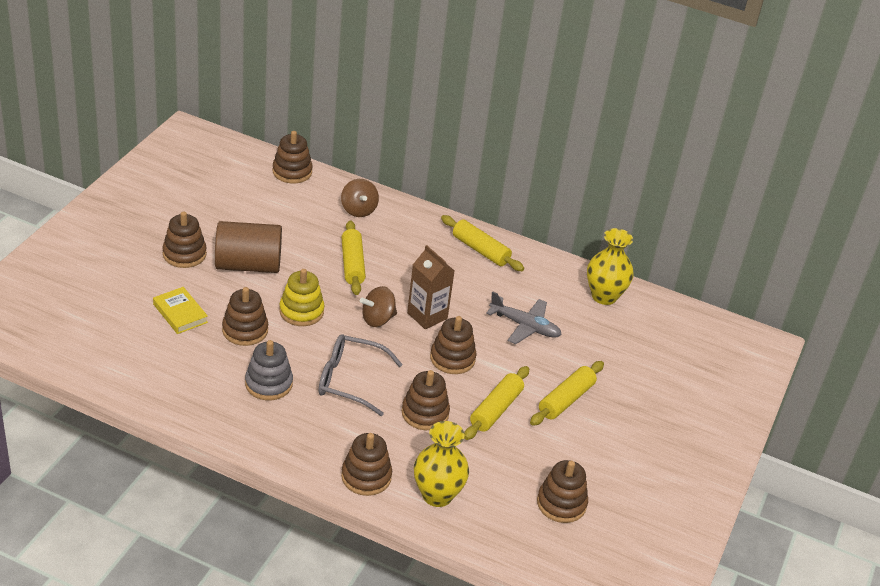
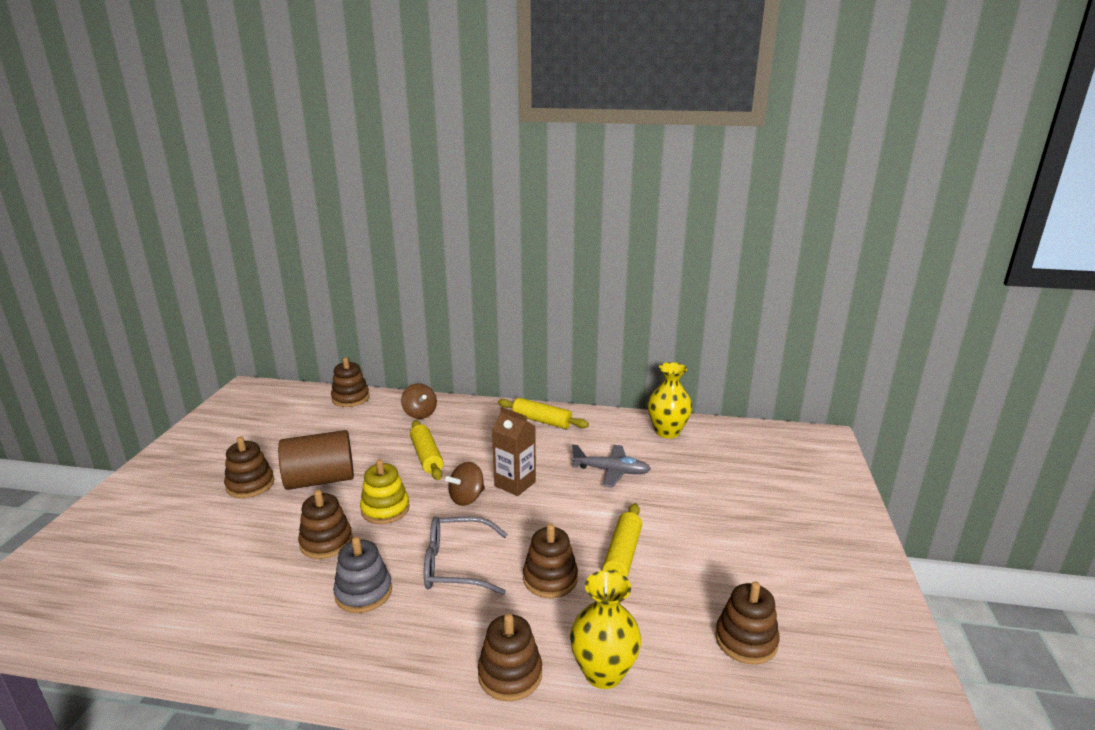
camera: 10 degrees left, 15 degrees down
yellow book [153,287,208,334] -> none
brown stacking toy [430,316,476,374] -> none
yellow rolling pin [530,361,604,426] -> none

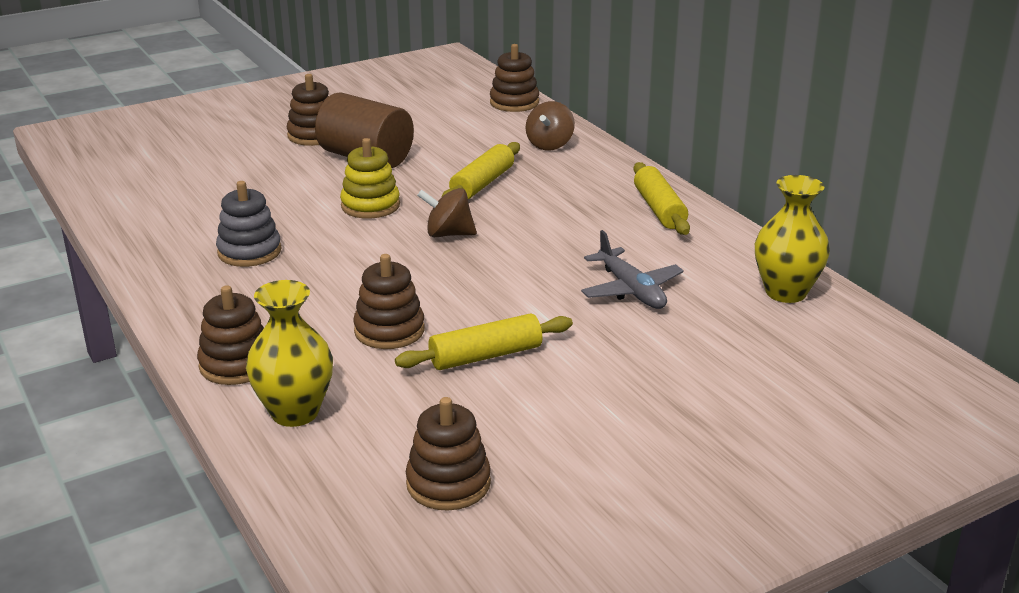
camera: 50 degrees right, 5 degrees up
brown stacking toy [298,490,353,559] -> none
grey glasses [424,516,508,595] -> none
brown carton [492,407,536,496] -> none

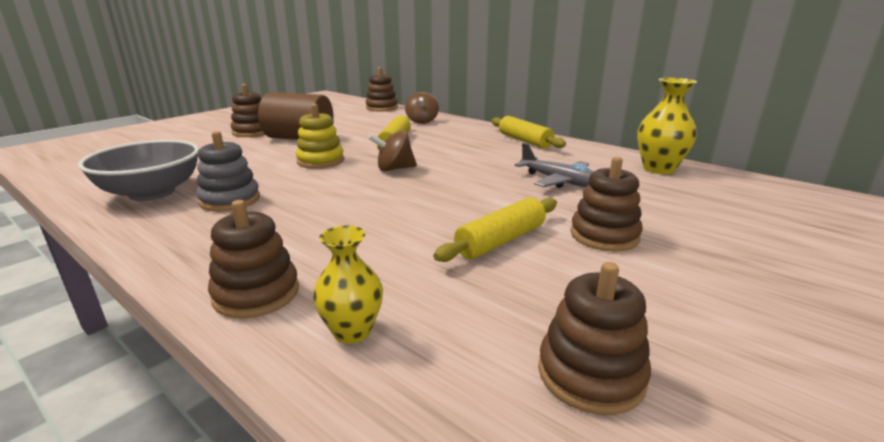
camera: 20 degrees left, 5 degrees down
yellow vase [246,280,333,427] -> yellow vase [313,226,383,344], size x0.66
brown stacking toy [353,254,425,349] -> brown stacking toy moved to [571,157,643,252]
none -> grey bowl [78,140,199,201]

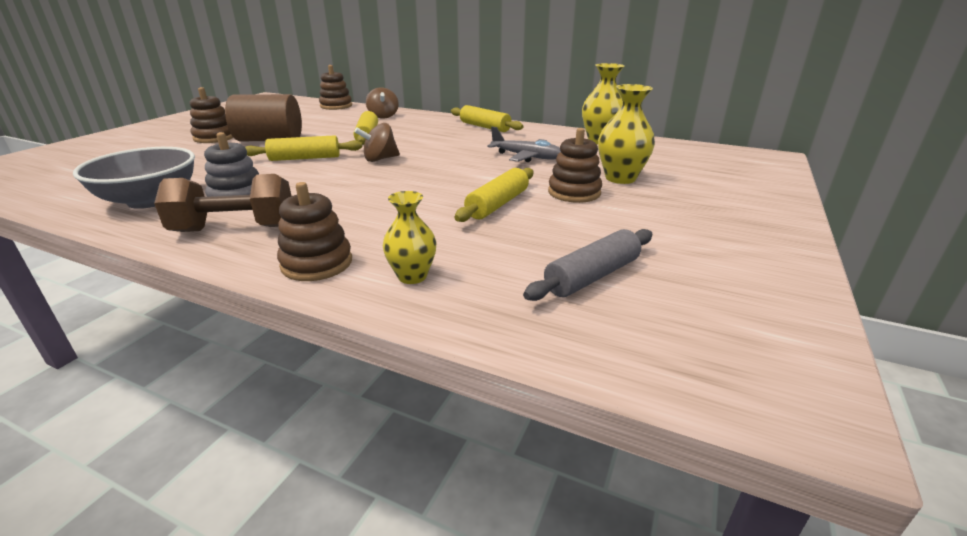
camera: 15 degrees left, 5 degrees up
yellow stacking toy [296,104,344,169] -> yellow rolling pin [245,135,362,161]
brown stacking toy [538,262,651,415] -> grey rolling pin [523,229,652,301]
none -> brown dumbbell [154,174,291,232]
none -> yellow vase [598,84,655,184]

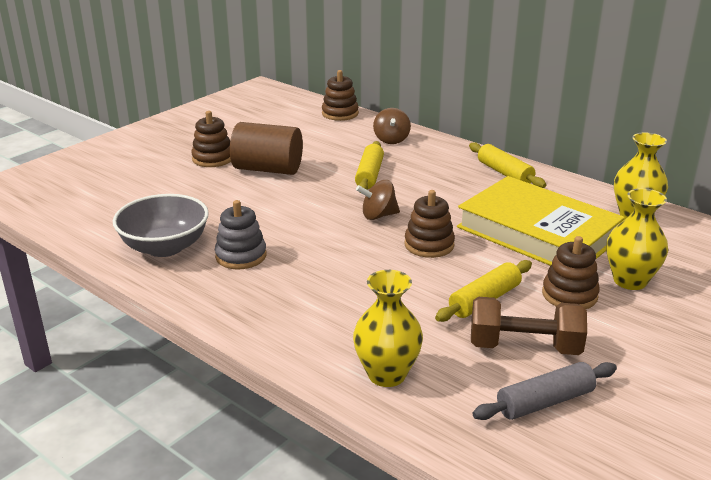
camera: 15 degrees right, 0 degrees up
brown dumbbell [154,174,291,232] -> brown dumbbell moved to [471,297,587,355]
yellow rolling pin [245,135,362,161] -> none
brown stacking toy [277,182,352,281] -> brown stacking toy moved to [405,190,455,258]
yellow vase [383,191,437,284] -> yellow vase [353,270,423,387], size x1.52
grey plane [487,127,561,162] -> yellow book [457,176,625,266]

